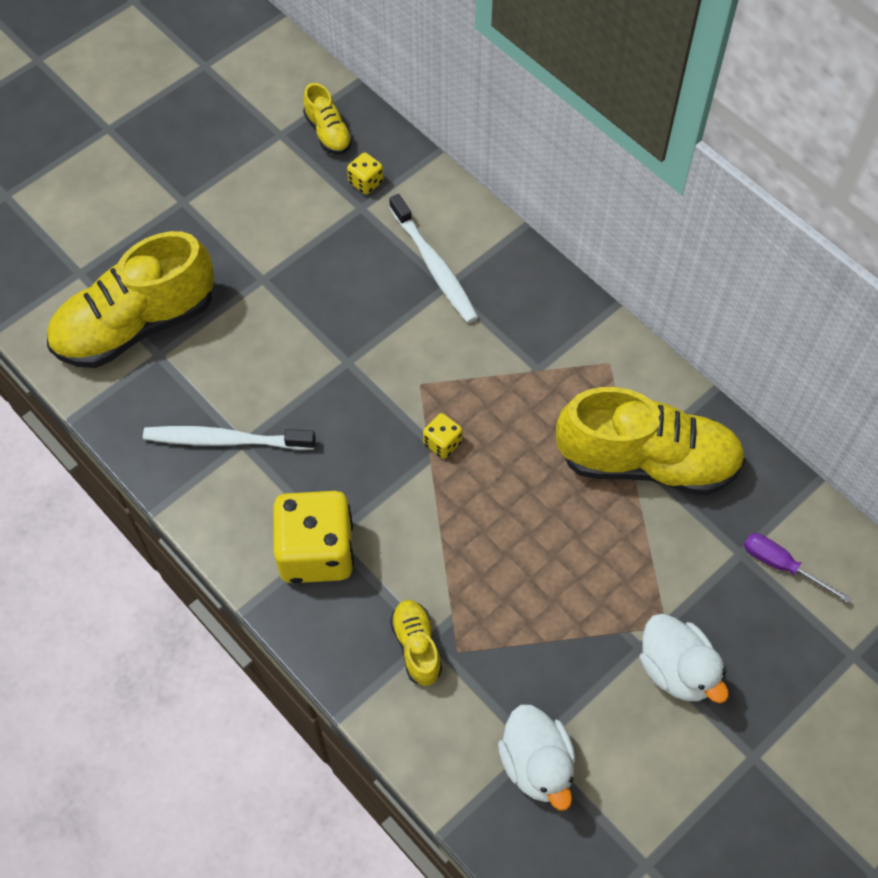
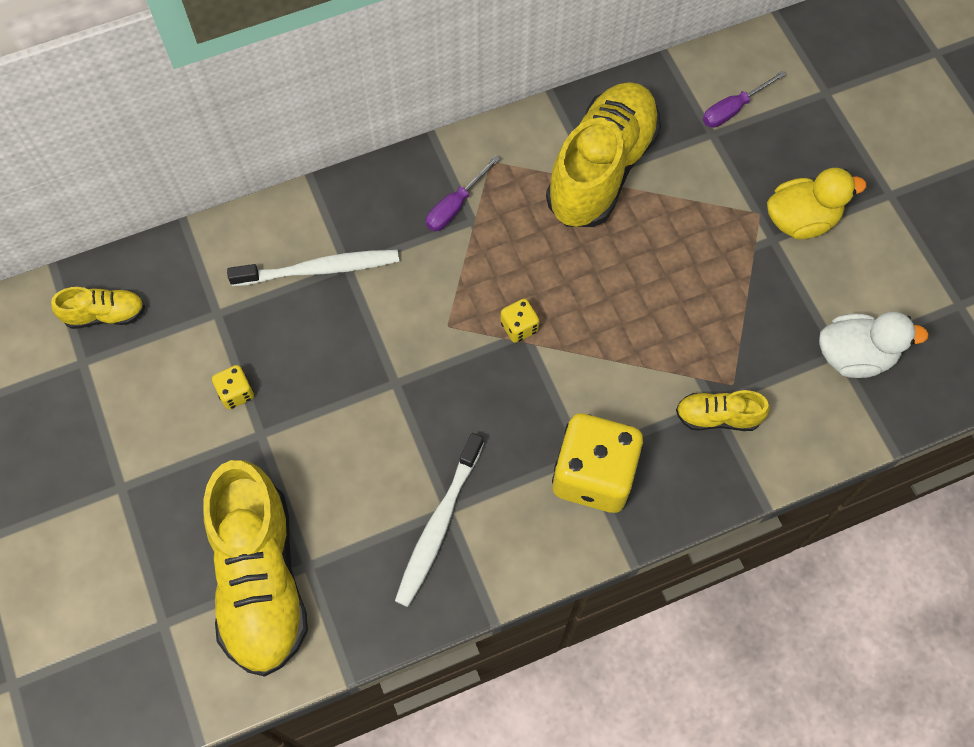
camera: 70 degrees left, 5 degrees up
yellow dice [347,153,383,194] -> yellow dice moved to [212,365,254,409]
white duck [640,614,729,703] -> yellow duck [767,168,866,239]
none -> purple screwdriver [426,155,500,231]

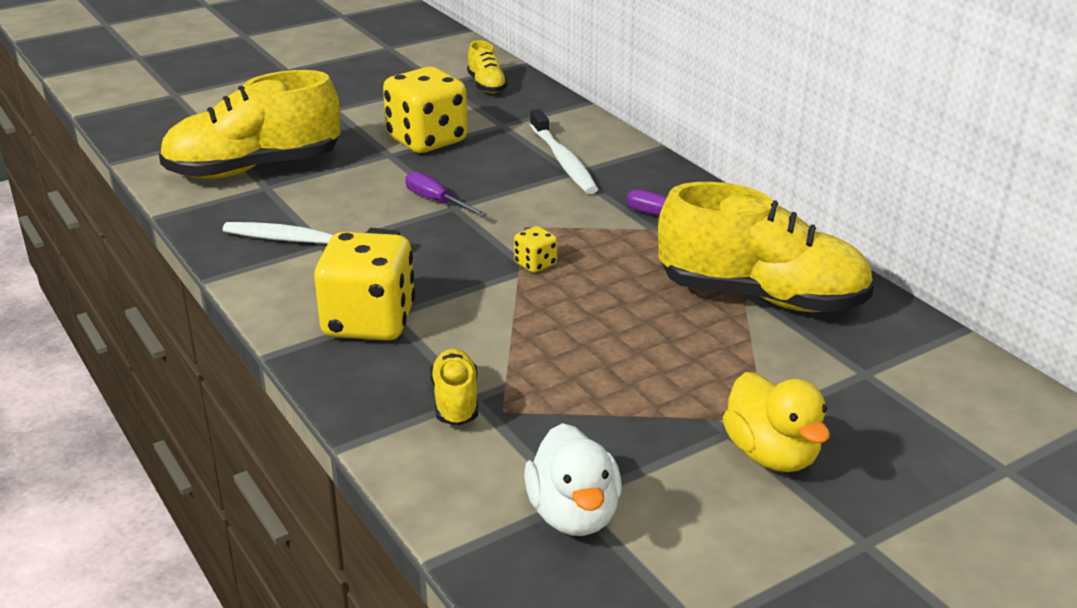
camera: 80 degrees right, 35 degrees down
yellow dice [212,365,254,409] -> yellow dice [383,67,468,153], size x2.29
purple screwdriver [703,71,786,128] -> purple screwdriver moved to [405,171,487,217]

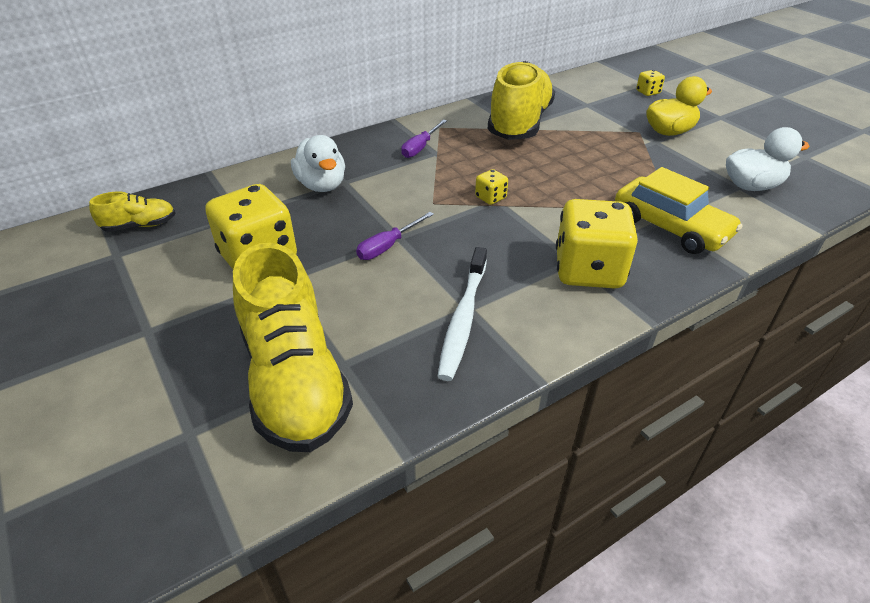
camera: 90 degrees left, 10 degrees up
yellow shoe [430,349,478,426] -> yellow car [615,167,742,254]
white toothbrush [530,109,598,194] -> white duck [291,135,345,192]
none -> yellow dice [636,70,665,96]

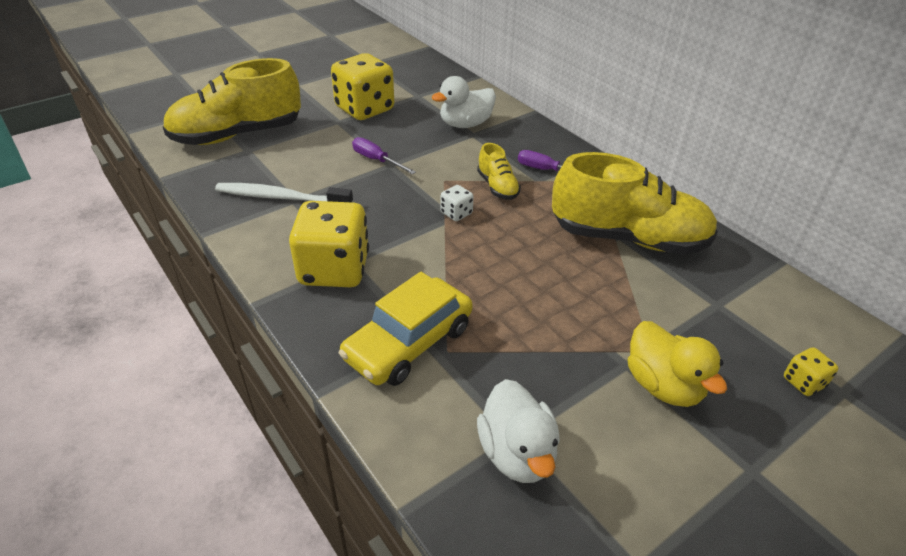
camera: 85 degrees right, 0 degrees up
yellow shoe [89,191,176,232] -> yellow shoe moved to [477,143,521,200]
yellow dice [475,169,508,205] -> white dice [440,185,474,221]

